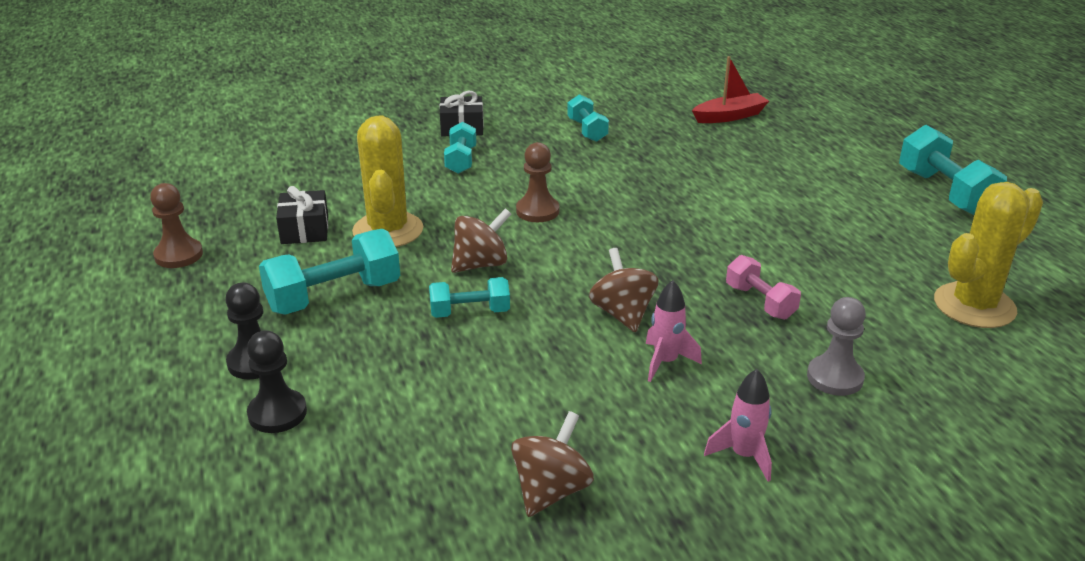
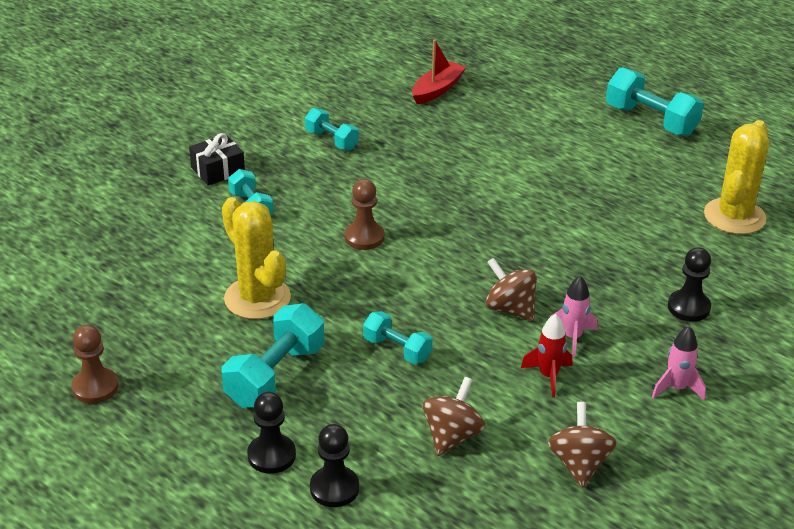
camera: 30 degrees left, 5 degrees up
black gift [276,186,328,244] -> none
turquoise dumbbell [429,277,510,318] -> turquoise dumbbell turned 75 degrees clockwise [363,311,433,364]
brown spinning top [451,208,511,273] -> brown spinning top moved to [423,377,485,456]
pink dumbbell [726,255,801,320] -> none
grey pawn [807,297,866,396] -> black pawn [668,247,711,322]
none -> red rocket [521,314,572,397]

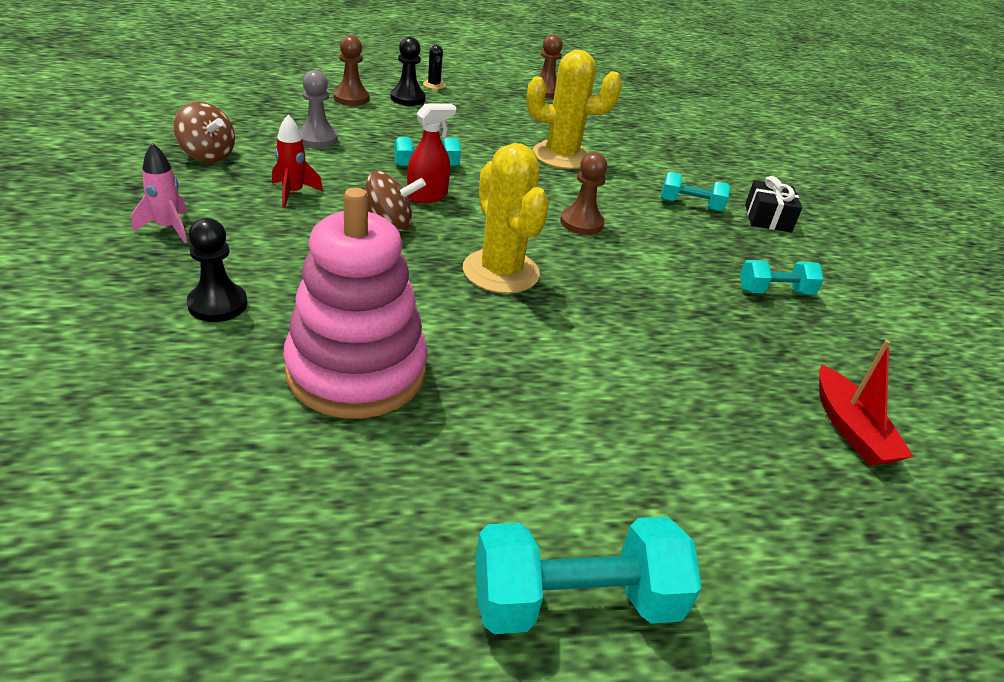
camera: 125 degrees right, 0 degrees up
turquoise dumbbell [222,303,325,408] -> none
black pawn [310,424,359,507] -> brown pawn [333,35,370,106]
brown spinning top [423,377,485,456] -> grey pawn [299,70,338,148]
pink rocket [549,276,597,357] -> none
yellow cactus [704,120,769,234] -> yellow cactus moved to [463,143,549,294]
none -> pink stacking toy [283,187,428,419]
none -> red spray bottle [407,103,457,203]
none -> black cactus [423,45,445,89]

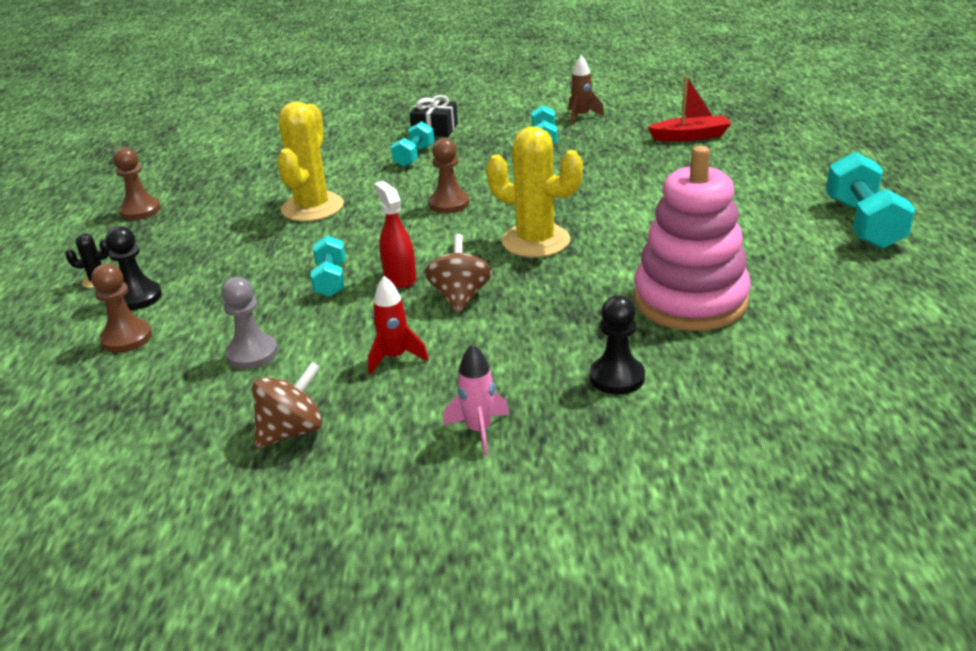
camera: 75 degrees left, 5 degrees down
yellow cactus [463,143,549,294] -> yellow cactus turned 45 degrees clockwise [486,126,583,257]
none -> brown rocket [568,55,604,125]

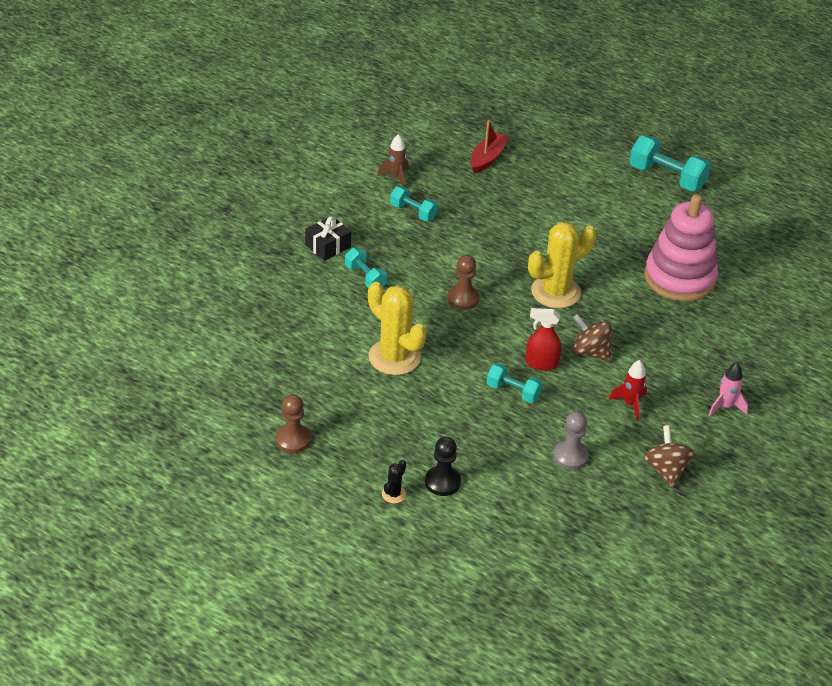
camera: 60 degrees left, 10 degrees up
brown pawn [91,264,152,353] -> none
black pawn [590,295,645,394] -> none

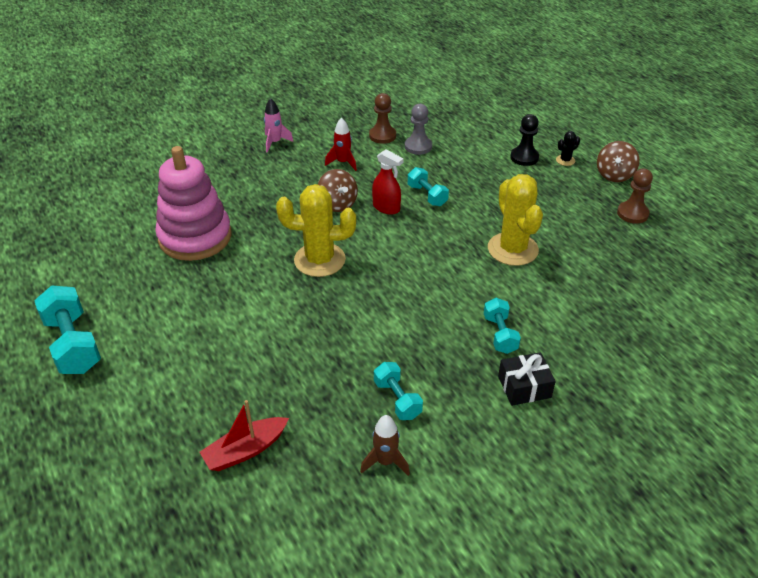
camera: 150 degrees left, 0 degrees up
brown pawn [448,255,480,310] -> brown pawn moved to [369,93,396,144]
brown spinning top [644,425,694,488] -> brown spinning top moved to [597,141,640,182]

